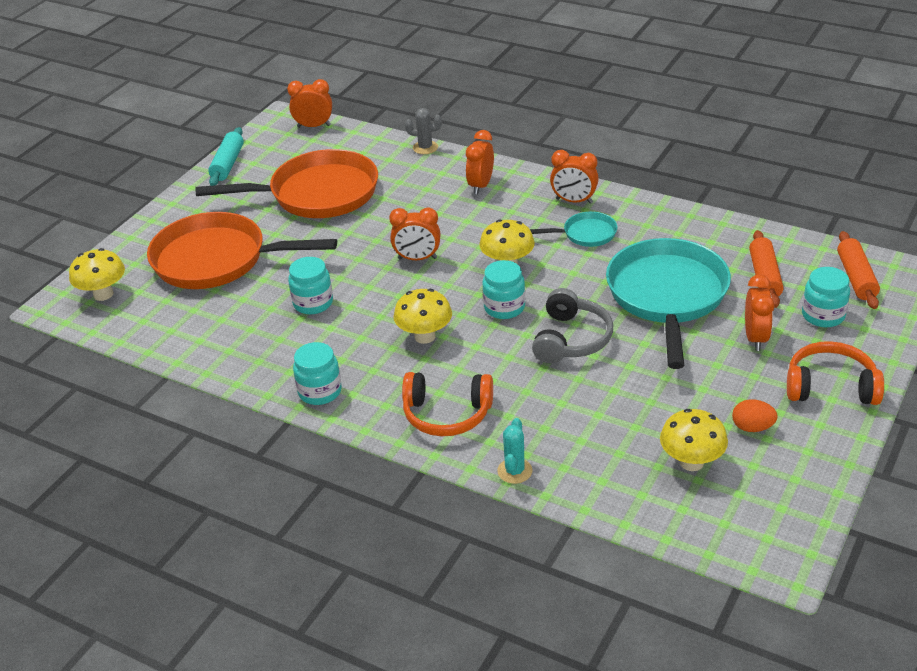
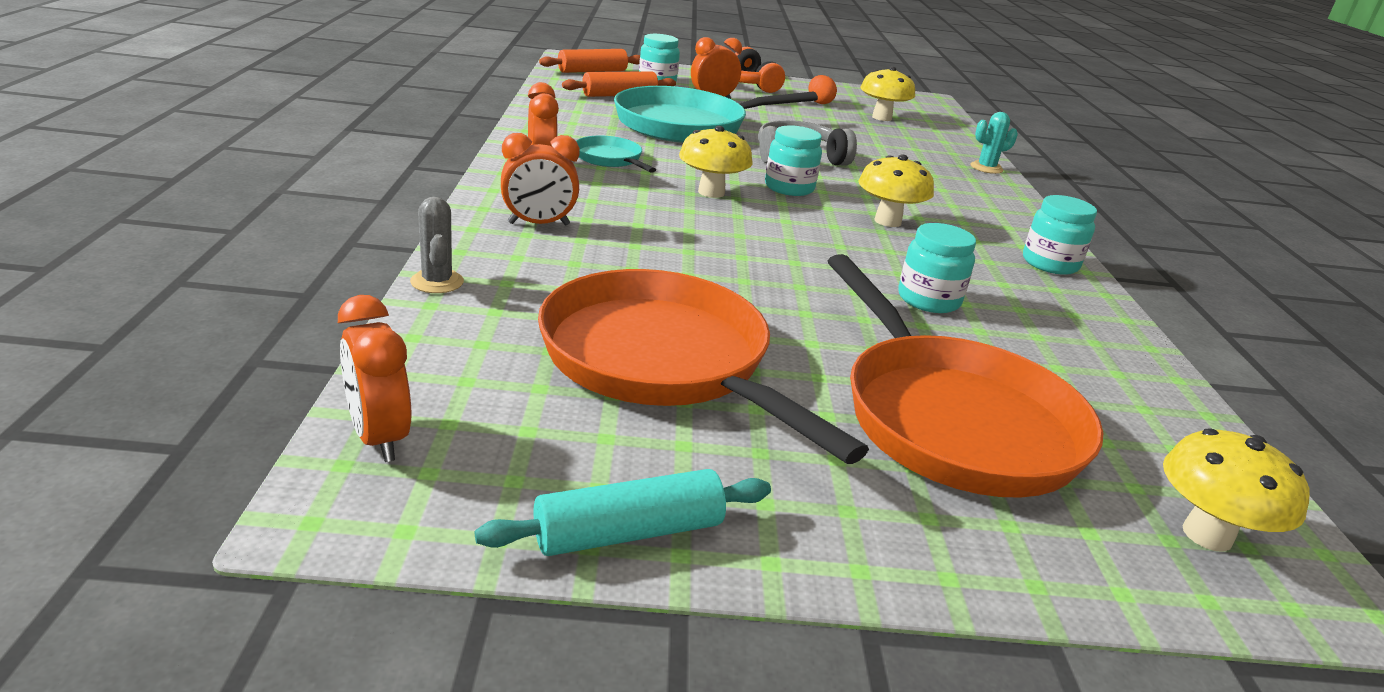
camera: 125 degrees left, 10 degrees down
orange clock [389,207,440,260] -> none
orange headphones [402,372,493,436] -> none

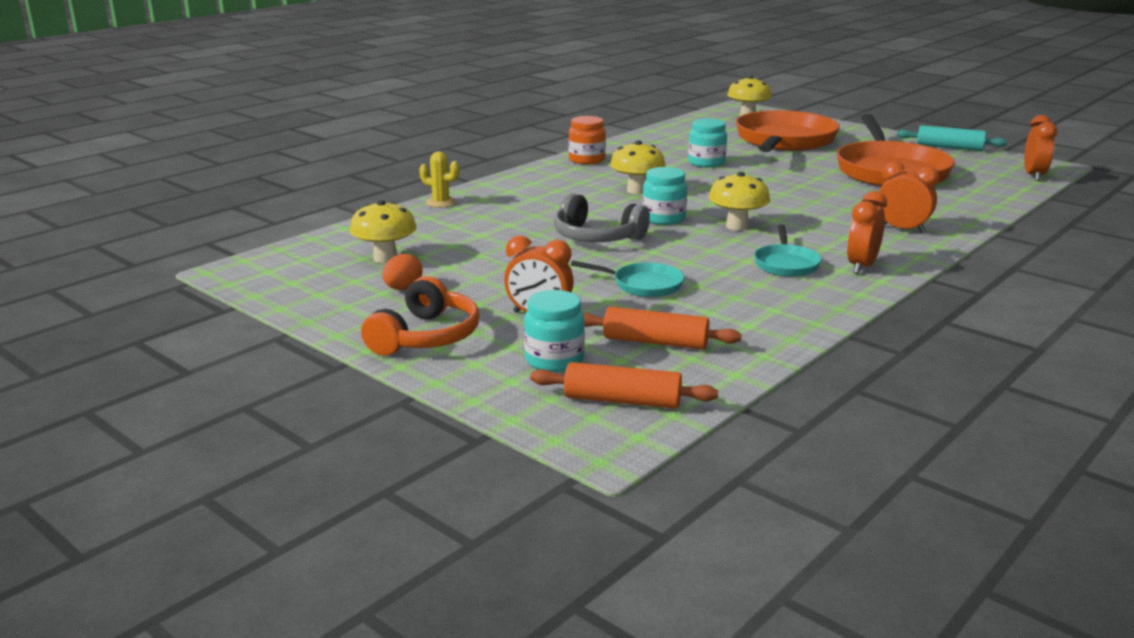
camera: 135 degrees left, 5 degrees down
grey cactus [410,197,464,293] -> none
turquoise pan [614,86,818,143] -> turquoise pan [571,261,684,297], size x0.46
turquoise cactus [970,112,1018,174] -> yellow cactus [419,151,460,208]
turquoise jar [1023,195,1097,275] -> orange jar [568,116,606,164]

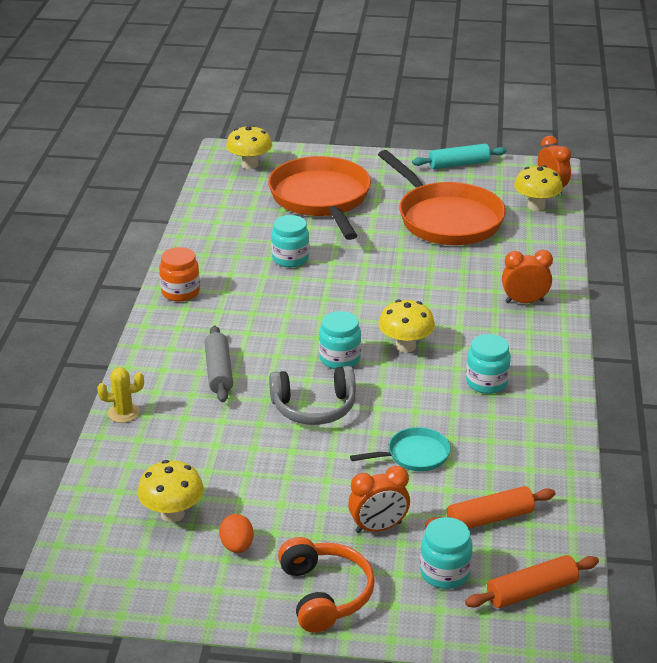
camera: 35 degrees left, 10 degrees up
yellow mushroom [610,141,666,194] -> yellow mushroom moved to [514,165,563,211]
turquoise pan [754,224,822,277] -> turquoise jar [466,334,511,394]
orange clock [847,191,887,274] -> none
none -> grey rolling pin [204,325,233,402]

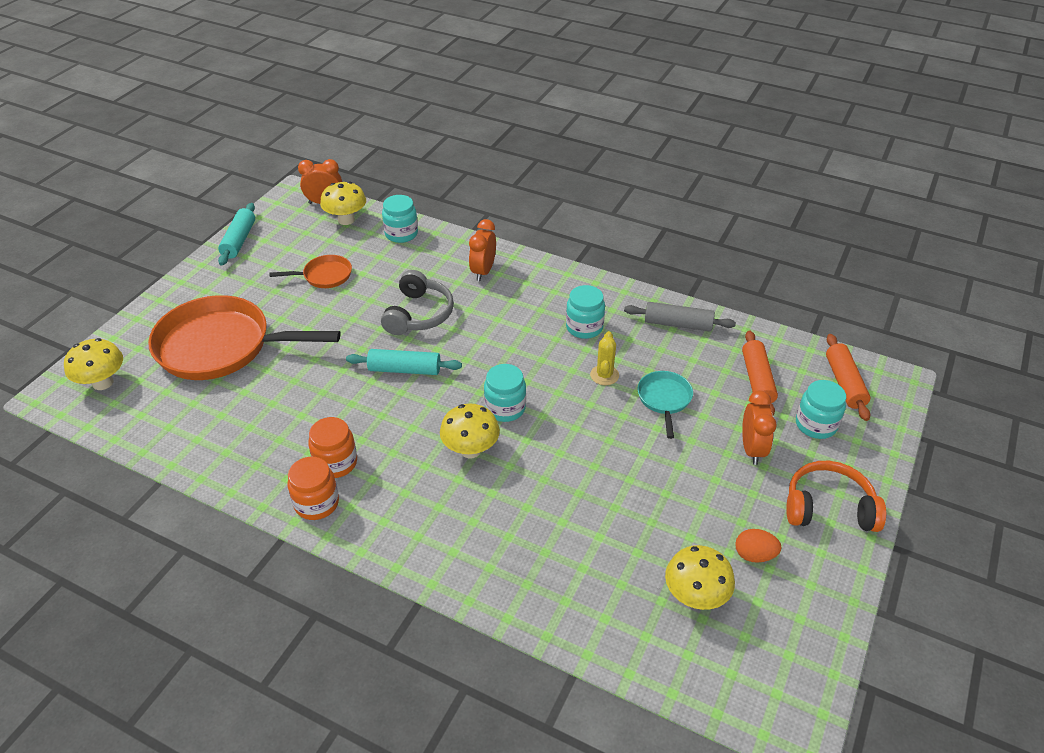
camera: 70 degrees left, 10 degrees up
yellow cactus [97,367,144,423] -> yellow cactus moved to [590,331,619,385]
grey rolling pin [204,325,233,402] -> grey rolling pin moved to [624,302,736,332]
grey headphones [269,366,356,425] -> grey headphones moved to [381,270,454,335]
turquoise jar [271,215,309,267] -> turquoise jar moved to [382,195,418,243]
orange pan [378,150,506,245] -> orange pan [269,255,352,288], size x0.46
yellow mushroom [378,300,435,353] -> yellow mushroom moved to [440,404,500,458]
none -> orange jar [308,417,357,478]
none -> turquoise rolling pin [346,349,462,375]

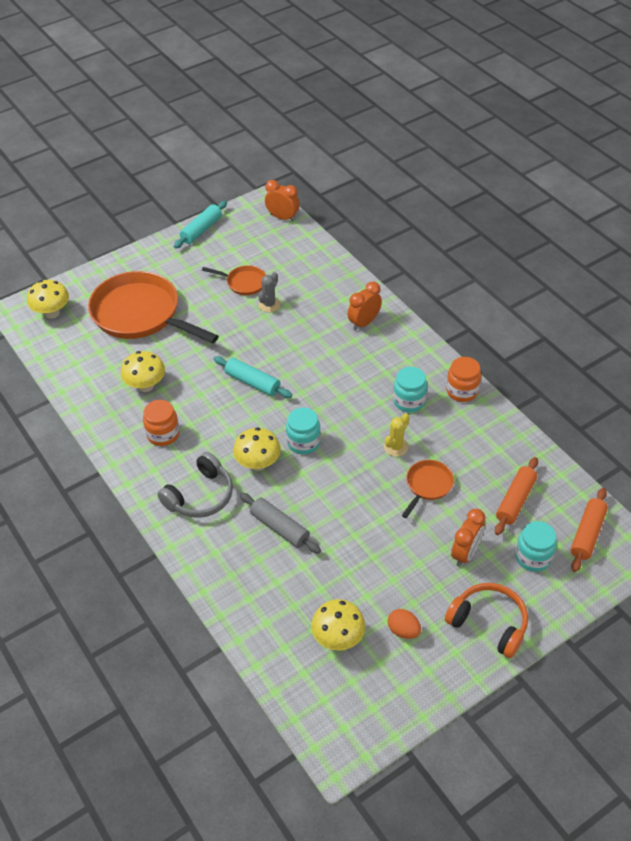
camera: 30 degrees right, 5 degrees up
orange jar [288,457,339,520] -> orange jar moved to [446,357,481,402]
yellow mushroom [320,181,366,225] -> yellow mushroom moved to [121,351,165,392]
grey headphones [381,270,454,335] -> grey headphones moved to [157,452,233,518]
turquoise jar [382,195,418,243] -> none
grey rolling pin [624,302,736,332] -> grey rolling pin moved to [240,493,321,553]
turquoise pan [638,371,693,439] -> orange pan [402,460,454,518]
none -> grey cactus [258,272,280,312]

